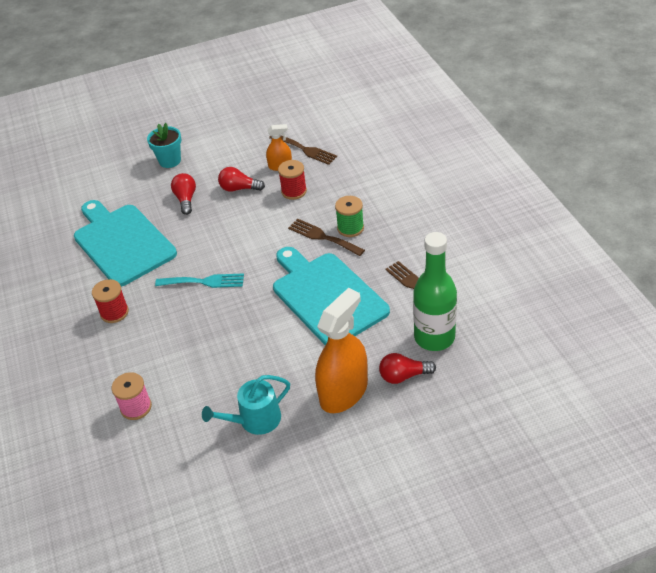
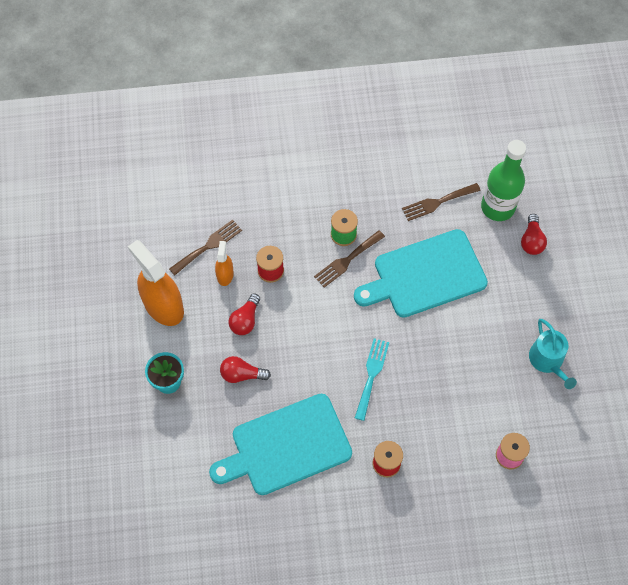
camera: 80 degrees left, 20 degrees up
orange spray bottle [315,288,368,413] -> orange spray bottle moved to [128,240,184,326]

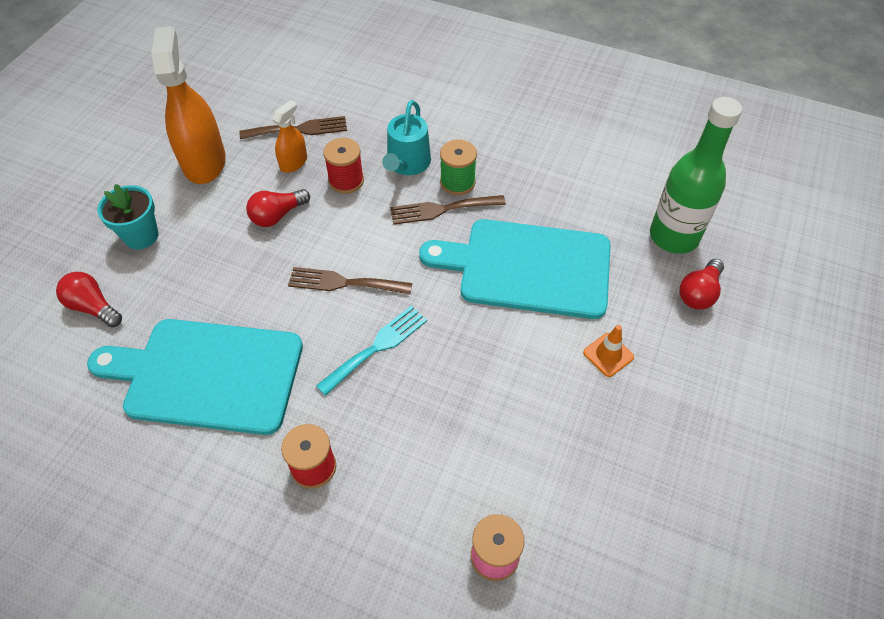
camera: 30 degrees right, 10 degrees down
red light bulb [220,356,271,383] -> red light bulb moved to [56,272,122,327]
brown fork [402,183,481,221] -> brown fork moved to [288,267,412,295]
turquoise watering can [529,319,577,389] -> turquoise watering can moved to [382,100,431,175]
none -> orange traffic cone [583,325,634,377]

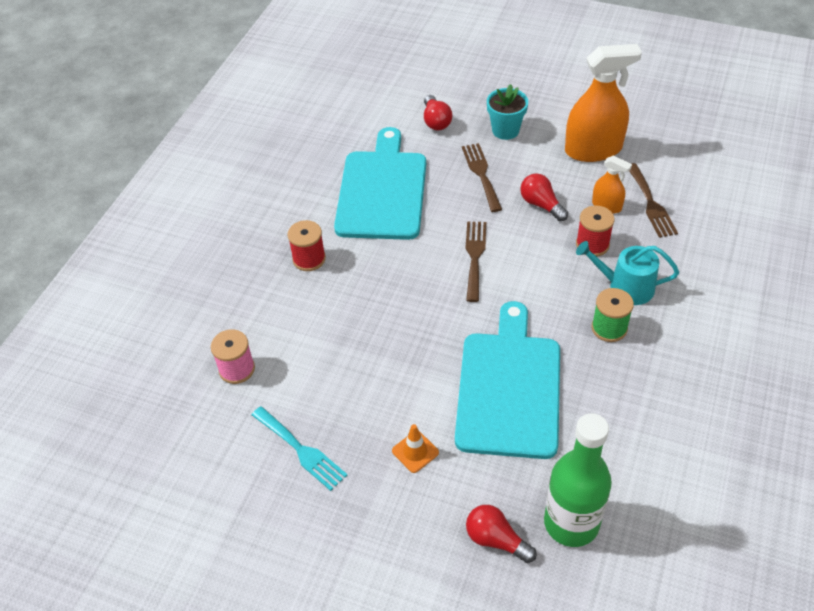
camera: 90 degrees right, 5 degrees down
red light bulb [56,272,122,327] -> red light bulb turned 135 degrees clockwise [424,95,453,130]
turquoise fork [316,306,427,396] -> turquoise fork moved to [252,406,347,491]
brown fork [390,195,506,225] -> brown fork moved to [462,143,502,212]

